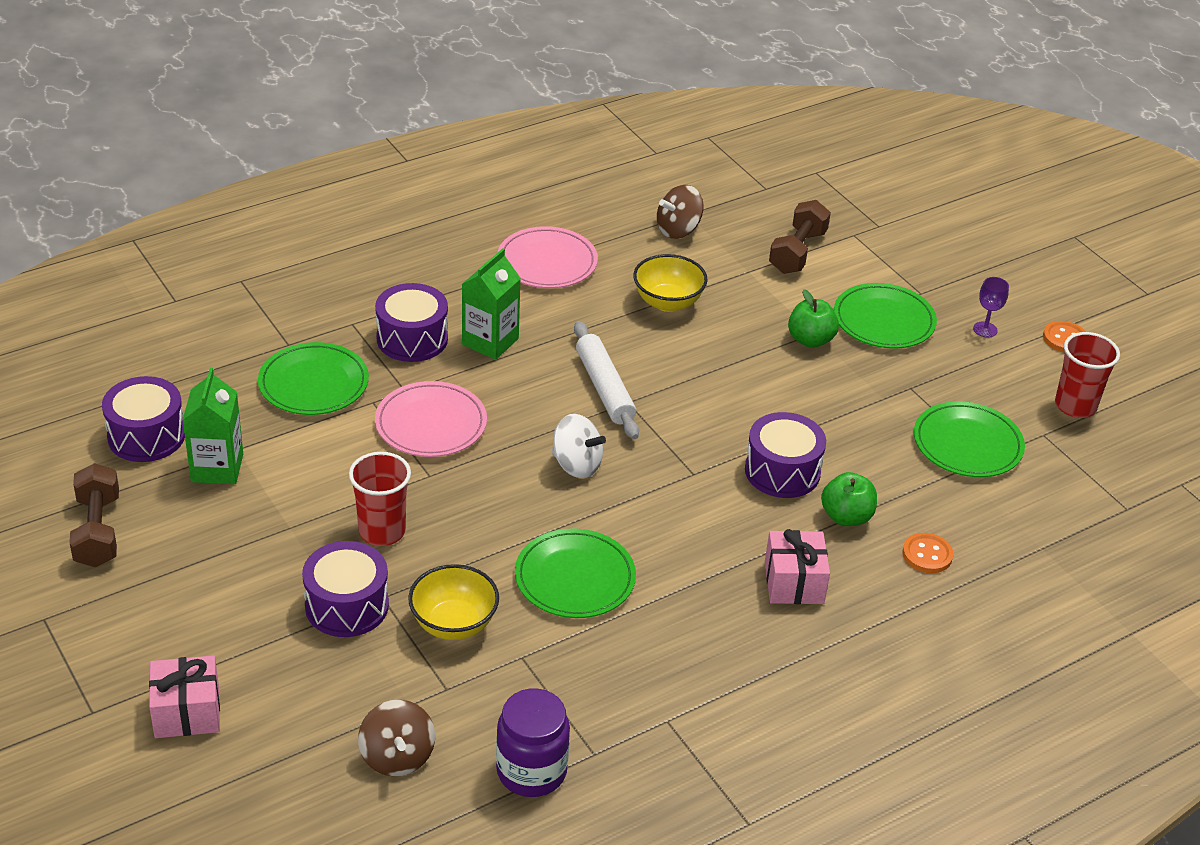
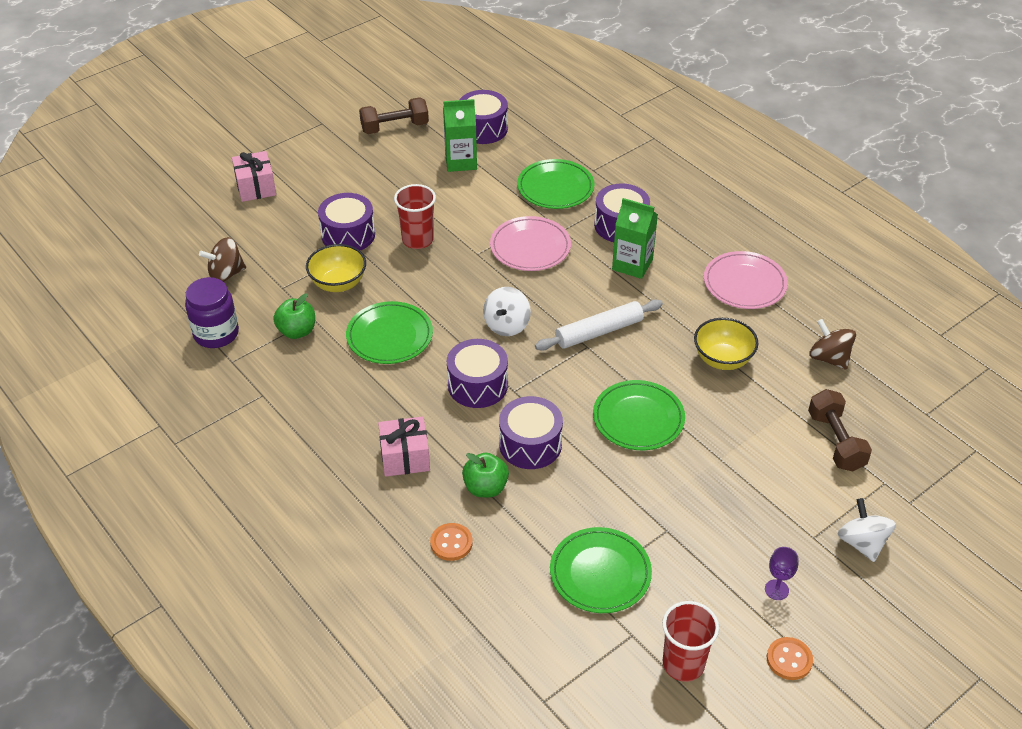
camera: 85 degrees right, 5 degrees up
brown dumbbell [769,200,831,274] -> brown dumbbell turned 60 degrees clockwise [808,389,872,471]
green apple [788,289,839,348] -> green apple moved to [273,294,315,339]
green plate [834,283,937,349] -> green plate moved to [593,380,685,450]
none -> purple drum [447,339,508,408]
none -> white spinning top [838,498,896,562]

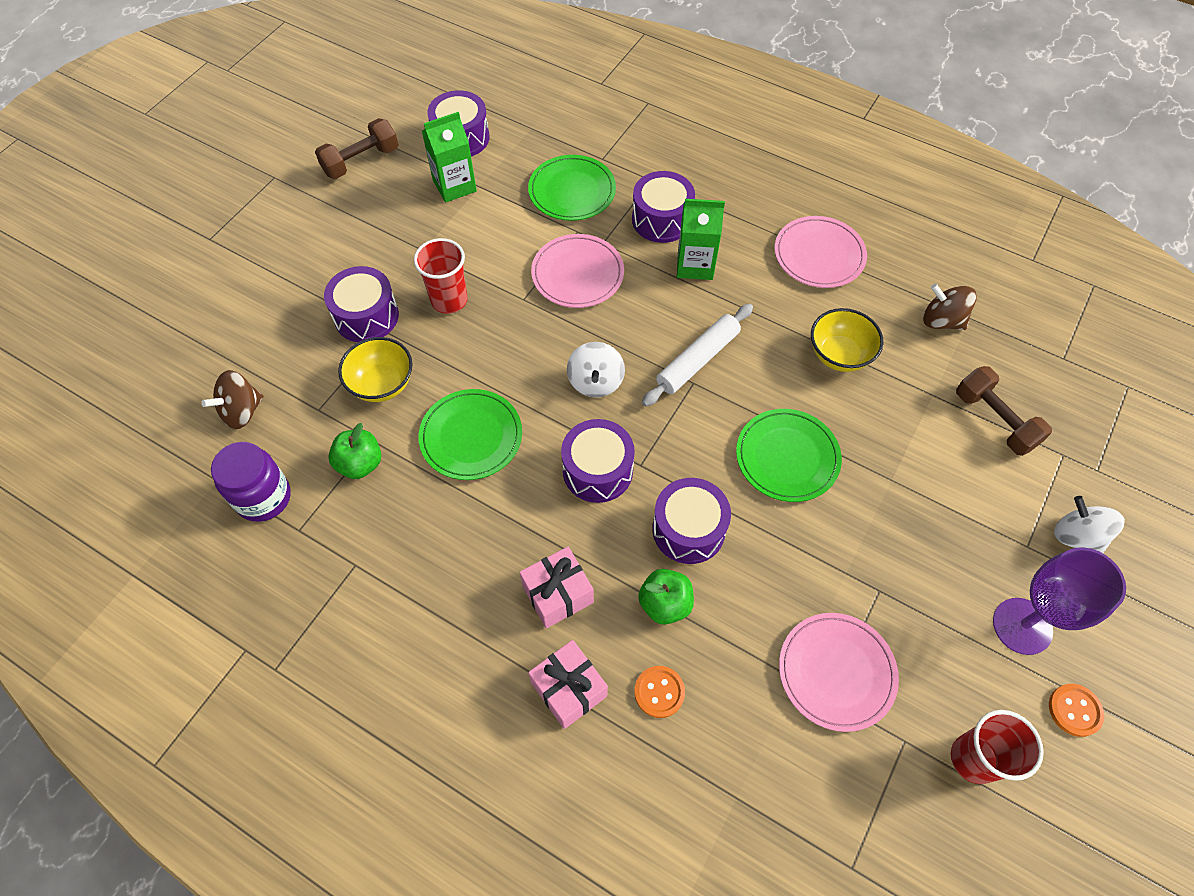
camera: 20 degrees left, 15 degrees up
pink gift [232,151,276,202] -> pink gift moved to [528,640,608,729]
green plate [550,527,652,613] -> pink plate [779,613,899,732]
purple goblet [765,547,799,600] -> purple goblet [993,547,1126,655], size x2.15

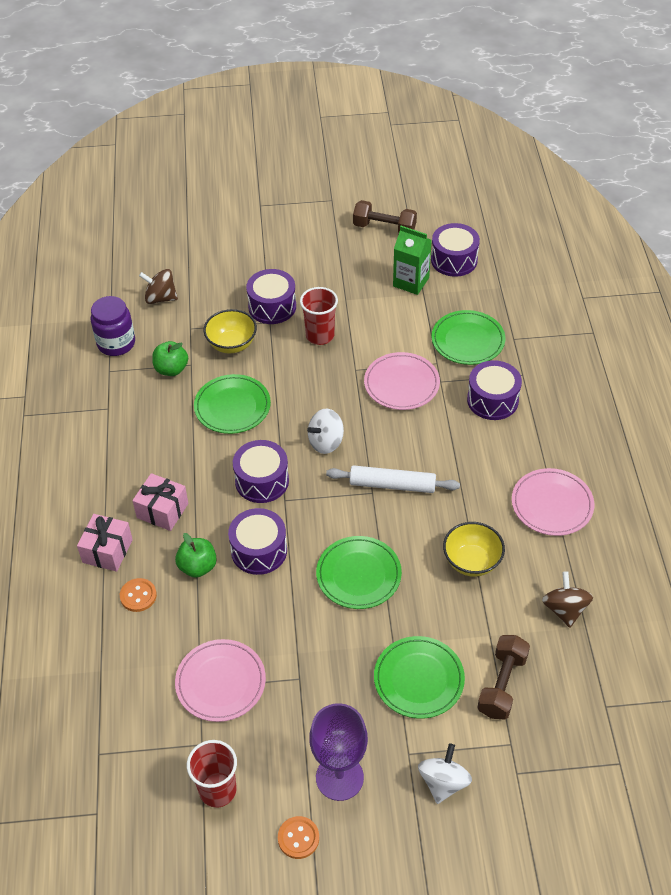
camera: 55 degrees right, 10 degrees down
green carton [677,199,725,280] -> none
none -> green plate [374,636,465,719]

